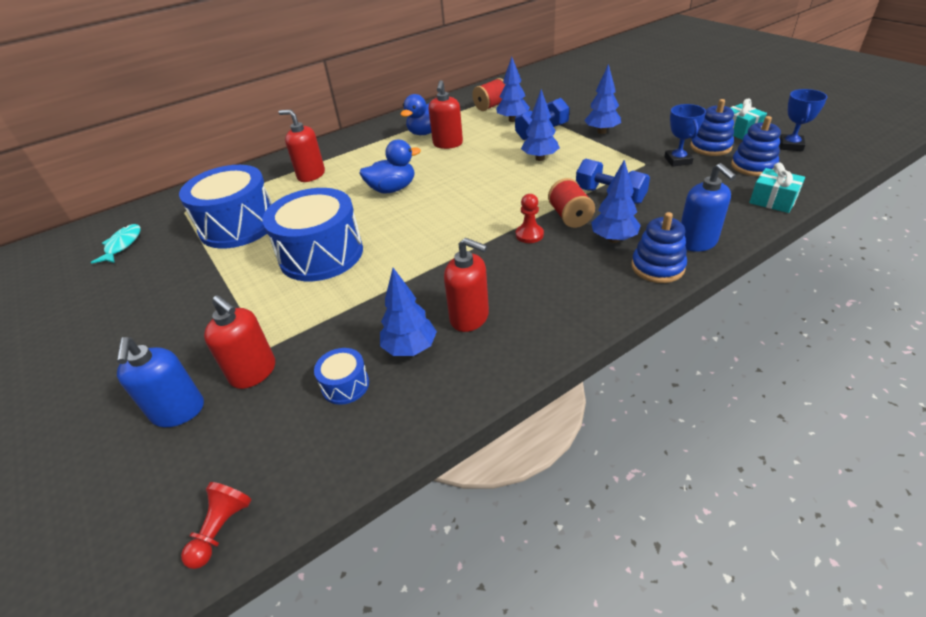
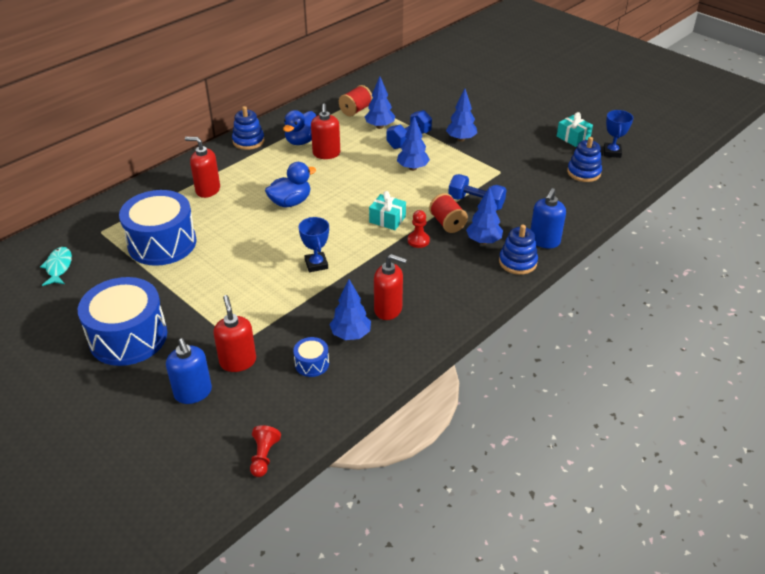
camera: 15 degrees left, 0 degrees up
red soap dispenser [204,295,275,389] -> red soap dispenser turned 135 degrees counterclockwise [214,295,256,372]
blue drum [262,188,363,281] -> blue drum moved to [78,277,167,366]
blue trophy [664,104,706,167] -> blue trophy moved to [299,217,329,272]
blue soap dispenser [681,163,736,252] -> blue soap dispenser turned 60 degrees clockwise [530,188,566,248]
blue stacking toy [690,99,734,156] -> blue stacking toy moved to [232,106,265,150]
turquoise gift [749,162,805,213] -> turquoise gift moved to [369,191,406,230]

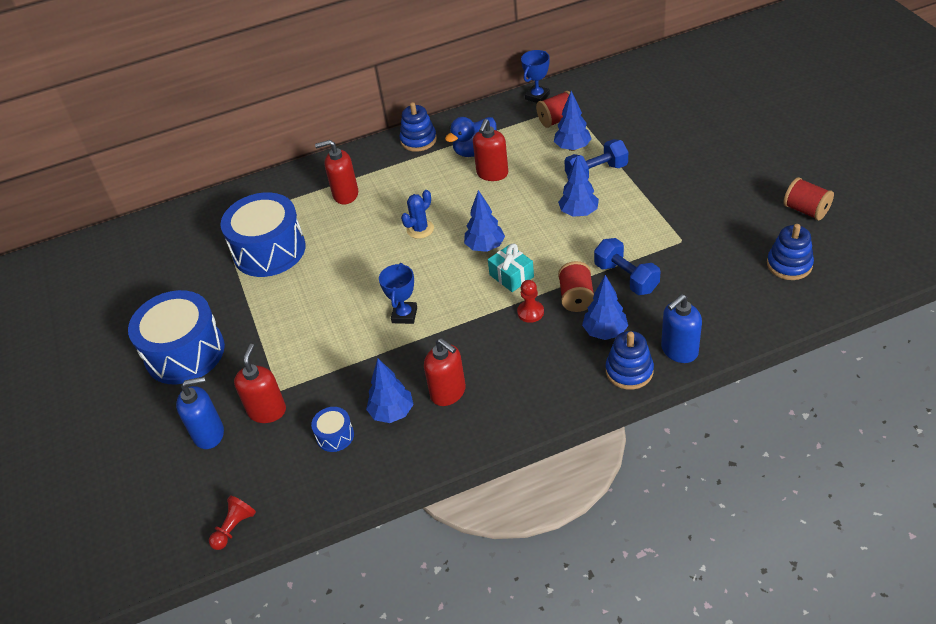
camera: 30 degrees right, 5 degrees up
turquoise fish [40,247,72,286] -> none
blue soap dispenser [166,338,212,404] -> blue soap dispenser turned 105 degrees counterclockwise [176,376,224,449]
red soap dispenser [185,137,220,198] -> red soap dispenser turned 45 degrees counterclockwise [315,140,358,204]
blue duck [265,162,316,207] -> blue cactus [401,190,434,239]
blue tree [446,89,477,142] -> blue tree moved to [464,190,505,252]
turquoise gift [557,112,593,147] -> red spool [783,177,834,221]
blue trophy [604,110,633,158] -> blue trophy moved to [521,50,550,103]

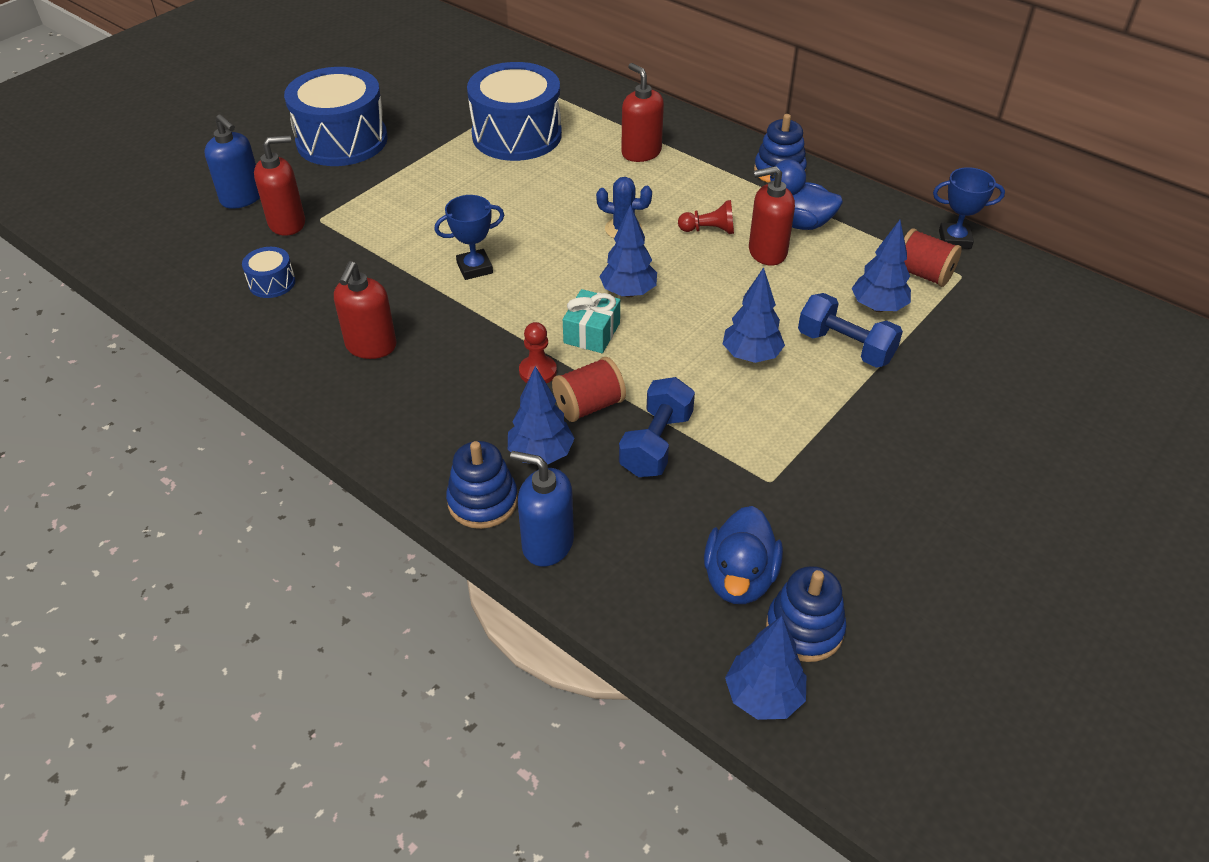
camera: 55 degrees right, 0 degrees up
red pawn [209,495,256,550] -> red pawn moved to [678,200,734,234]
blue tree [366,359,414,423] -> blue tree moved to [725,616,806,720]
red spool [783,177,834,221] -> none
none -> blue duck [704,506,783,604]

